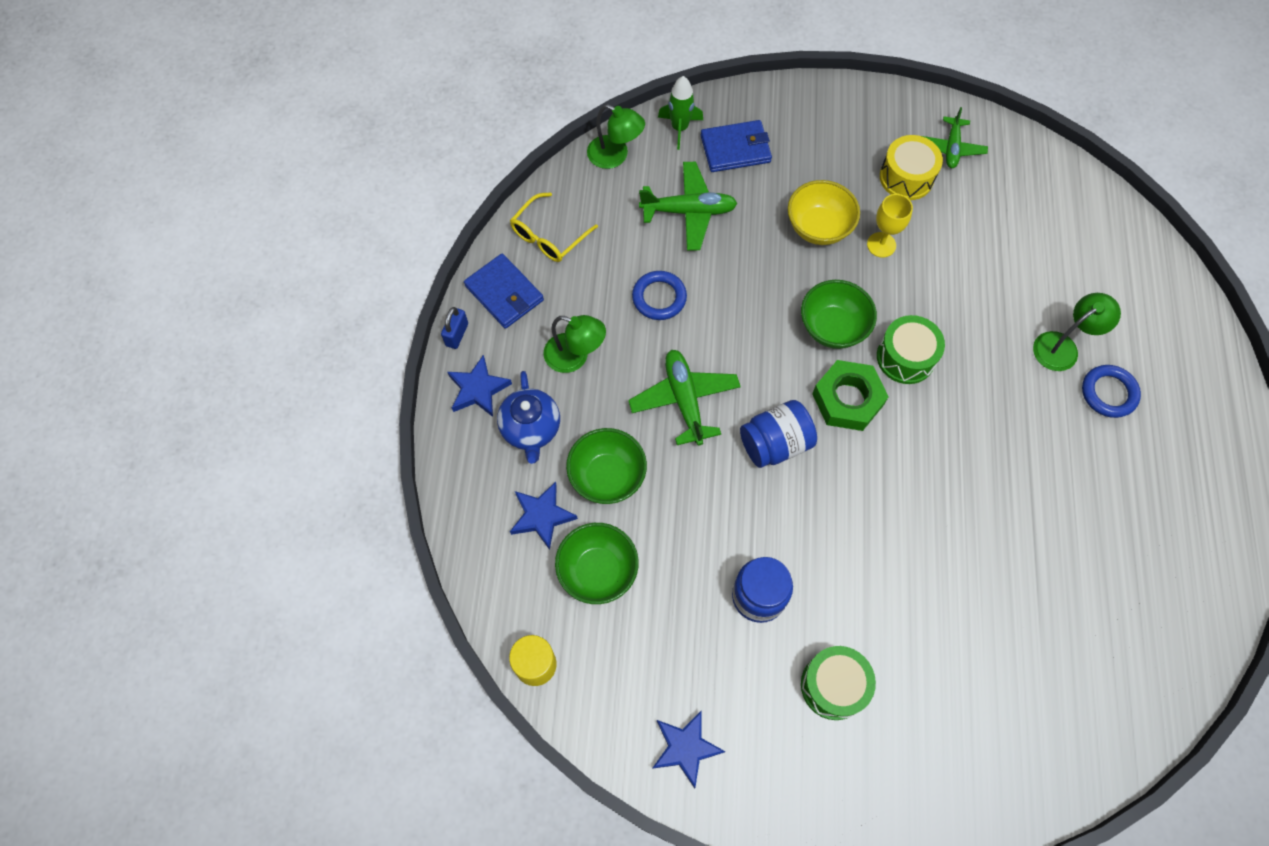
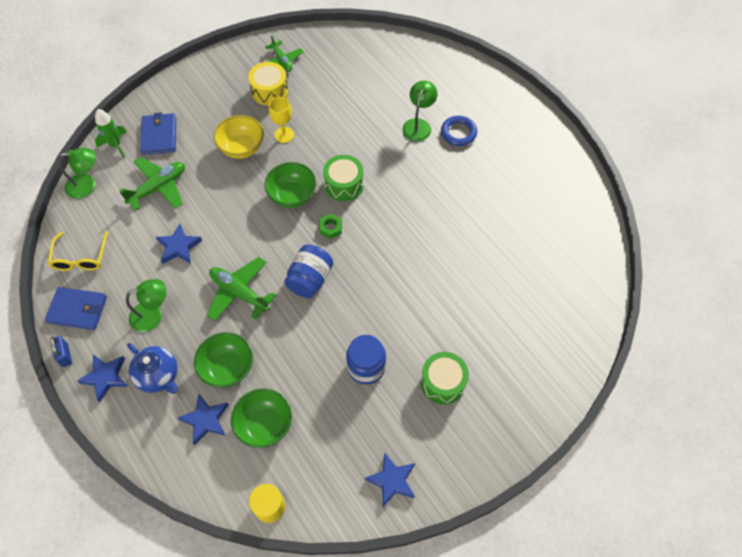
camera: 40 degrees left, 5 degrees down
blue ring [632,271,687,320] -> blue star [156,224,202,264]
blue wallet [701,120,772,172] -> blue wallet turned 45 degrees counterclockwise [140,112,176,155]
green nut [812,360,889,431] -> green nut [319,213,342,239], size x0.52

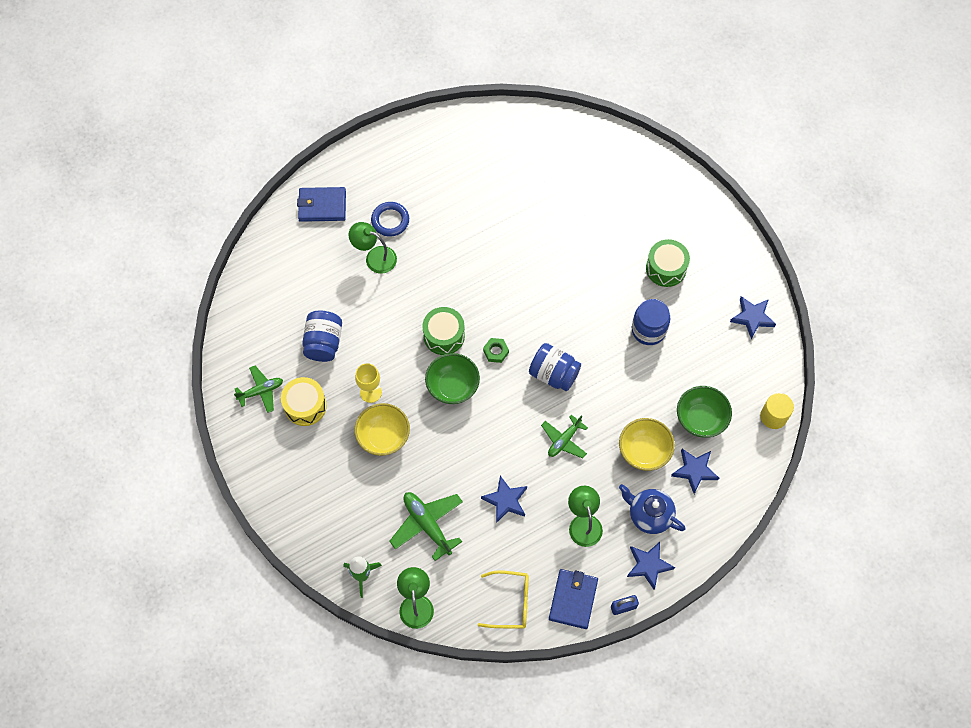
camera: 85 degrees left, 5 degrees up
blue teapot [127,343,178,394] -> blue teapot turned 105 degrees counterclockwise [619,484,685,534]
blue wallet [140,112,176,155] -> blue wallet moved to [297,187,346,222]
green bowl [194,332,253,388] -> yellow bowl [619,418,675,471]
green plane [206,257,276,321] -> green plane [541,415,588,459], size x0.66
none -> blue jar [302,311,342,362]

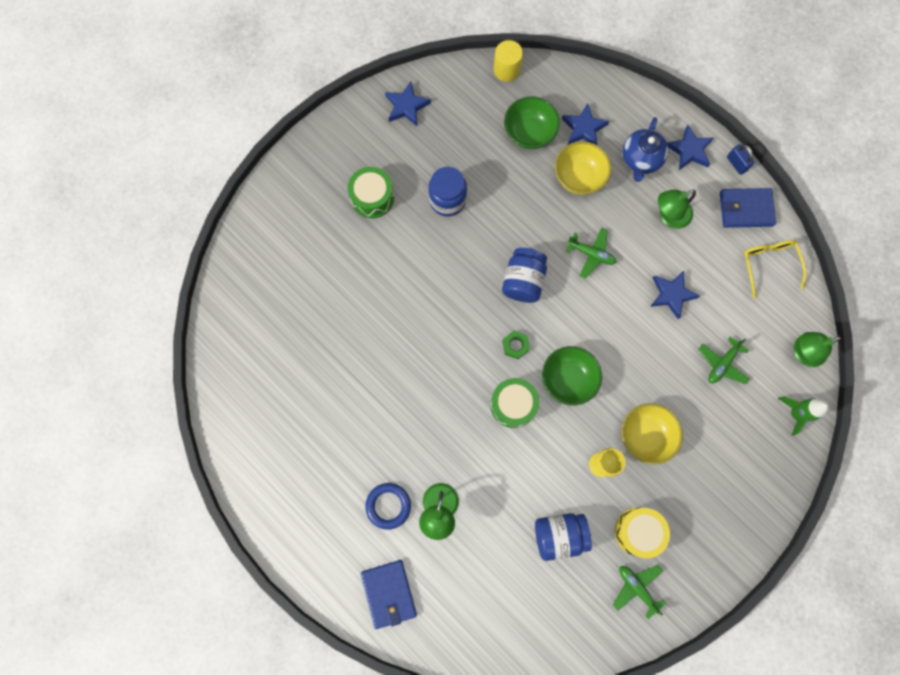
camera: 105 degrees left, 10 degrees up
green plane [389,492,463,561] -> green plane [699,336,749,385], size x0.66

